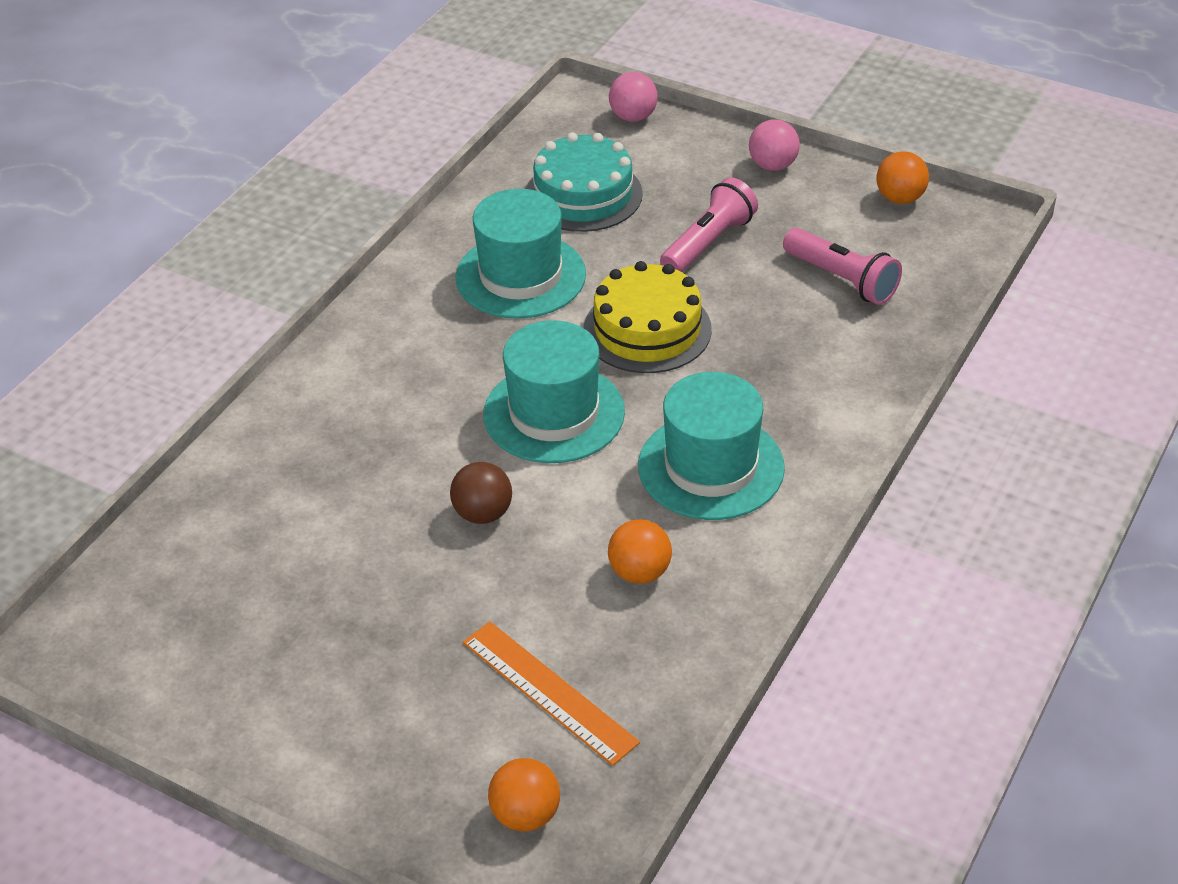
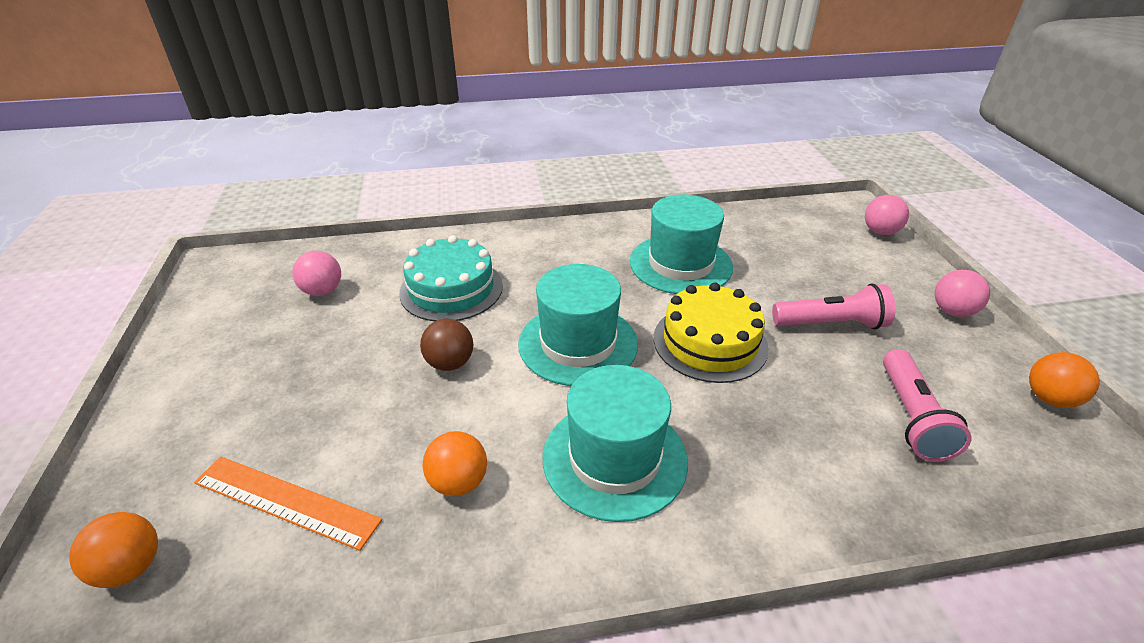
camera: 50 degrees right, 5 degrees down
orange ruler [463,621,640,766] -> orange ruler turned 75 degrees counterclockwise [194,457,382,551]
turquoise cake [526,132,643,232] -> turquoise cake moved to [399,235,503,321]
none -> pink ball [292,251,341,296]

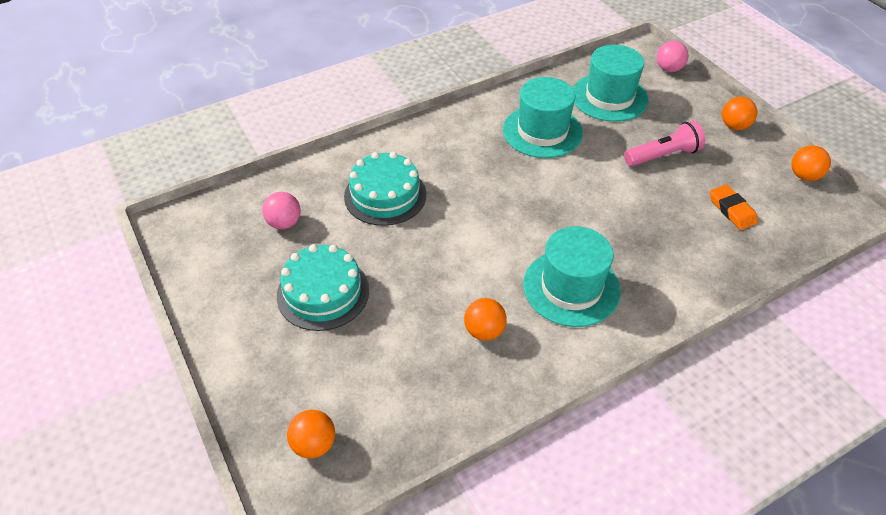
camera: 20 degrees left, 10 degrees up
orange ruler [194,457,382,551] -> none
brown ball [420,319,473,371] -> none
turquoise hat [518,264,638,386] -> turquoise hat moved to [573,45,649,122]
yellow cake [654,282,769,383] -> none
pink flashlight [883,349,971,461] -> orange eraser [710,184,758,230]
pink ball [935,270,990,317] -> orange ball [722,97,757,130]
none -> turquoise cake [277,244,369,331]

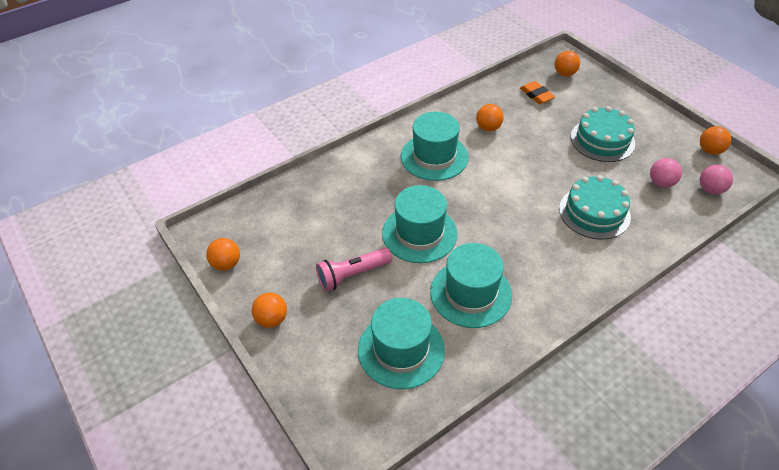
camera: 175 degrees right, 0 degrees up
pink ball [657,41,689,72] -> pink ball moved to [700,165,733,195]
orange eraser [710,184,758,230] -> orange eraser moved to [520,81,555,104]
none -> turquoise hat [382,185,458,263]
none -> orange ball [700,126,731,155]

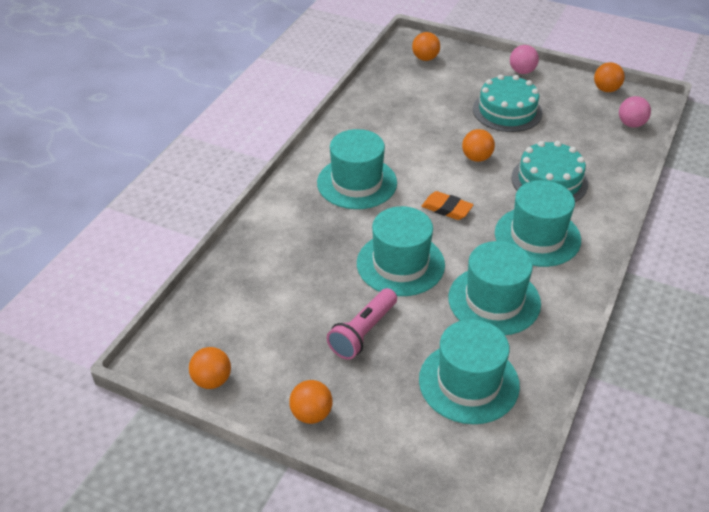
camera: 30 degrees left, 5 degrees down
orange ball [476,104,504,131] -> orange ball moved to [462,129,495,162]
orange eraser [520,81,555,104] -> orange eraser moved to [421,191,474,220]
pink ball [650,158,682,188] -> pink ball moved to [510,45,539,74]
none -> turquoise hat [495,180,581,267]

